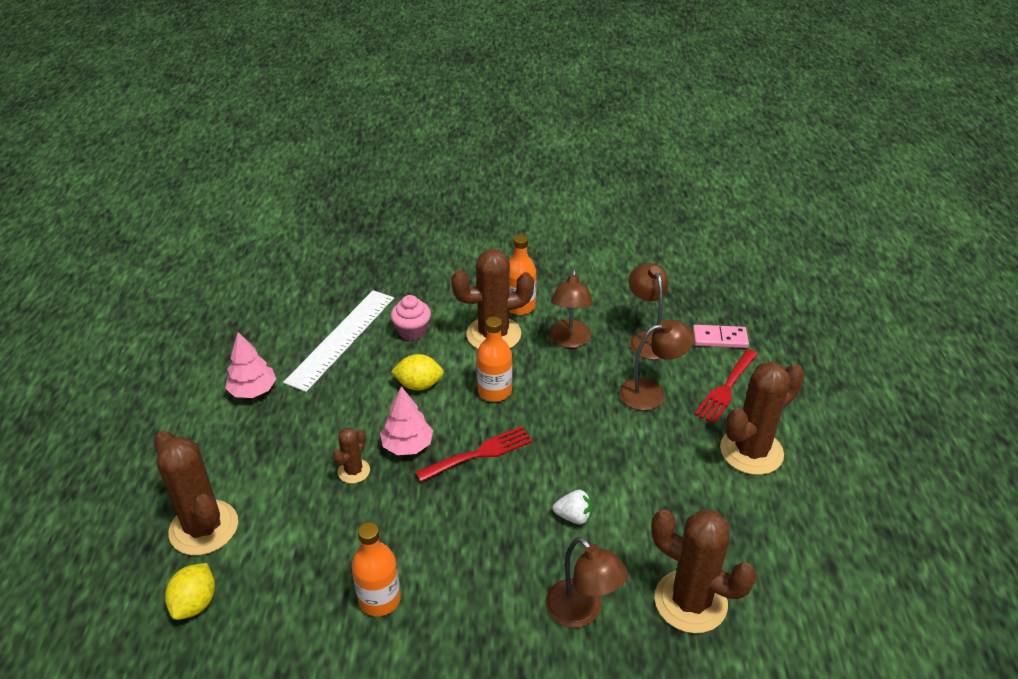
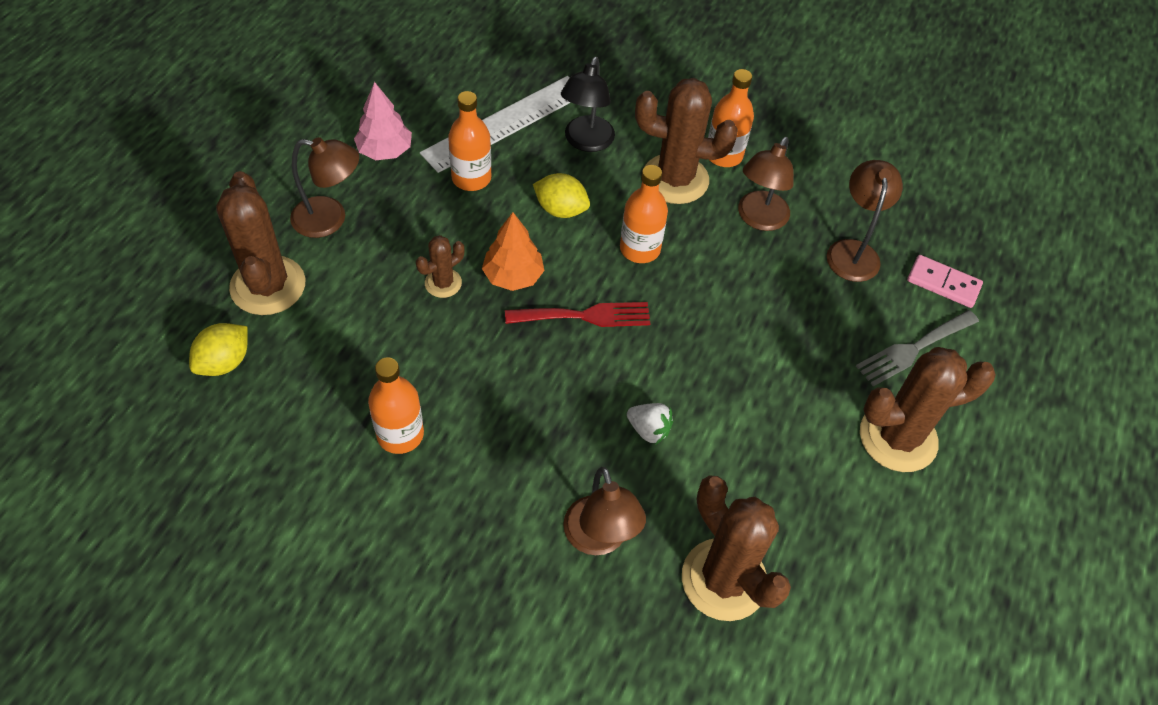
camera: 20 degrees right, 15 degrees up
pink tree [380,386,433,455] -> orange tree [482,212,544,291]
pink cupcake [391,295,431,341] -> black lamp [561,57,615,152]
brown lamp [619,320,694,411] -> brown lamp moved to [290,137,359,238]
red fork [694,349,758,424] -> grey fork [856,310,979,386]
none -> orange bottle [448,91,491,191]

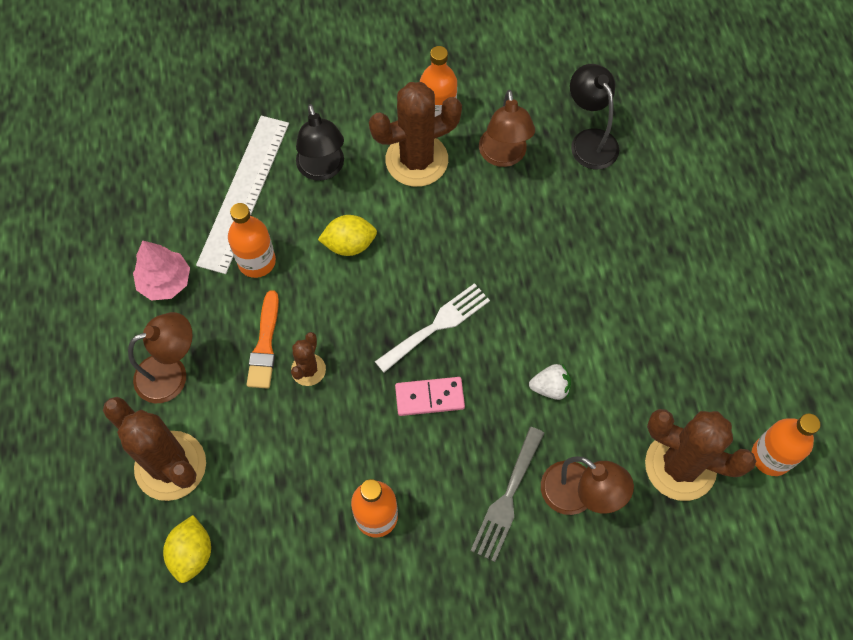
camera: 30 degrees left, 10 degrees up
orange tree [482,212,544,291] -> none
red fork [505,302,650,327] -> white fork [375,283,490,372]
orange bottle [620,165,668,263] -> orange bottle moved to [752,413,820,476]
brown lamp [827,160,903,282] -> black lamp [570,64,619,170]
grey fork [856,310,979,386] -> grey fork moved to [471,427,544,562]
brown cactus [860,347,996,472] -> none
pink domino [907,255,983,308] -> pink domino moved to [395,377,465,416]
none -> orange brush [247,290,279,389]

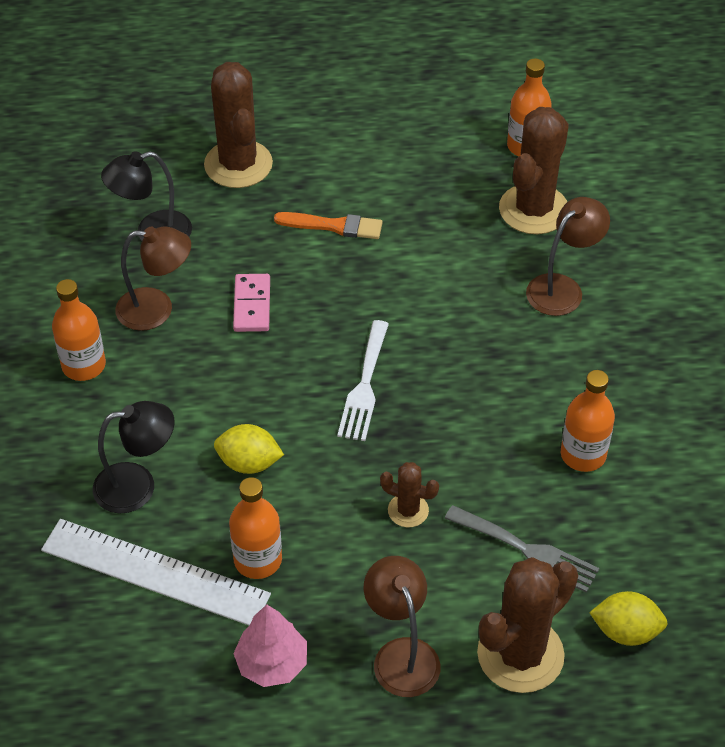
camera: 85 degrees left, 15 degrees down
orange brush [247,290,279,389] -> orange brush moved to [274,212,383,239]
yellow lemon [318,215,377,256] -> yellow lemon turned 75 degrees counterclockwise [214,424,284,474]
brown cactus [369,82,462,187] -> brown cactus moved to [204,62,273,188]
white fork [375,283,490,372] -> white fork turned 135 degrees counterclockwise [337,320,389,441]
pink domino [395,377,465,416] -> pink domino moved to [233,274,270,332]
grey fork [471,427,544,562] -> grey fork moved to [445,505,599,593]
white strawberry [529,364,571,400] -> none

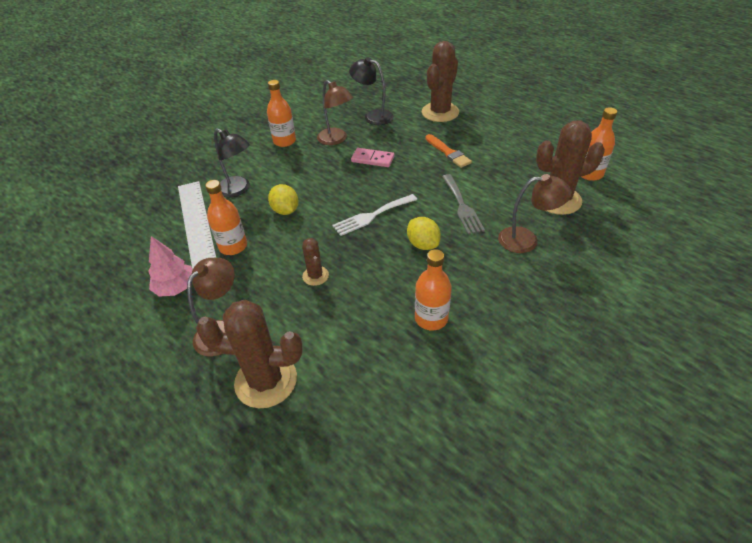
camera: 50 degrees right, 5 degrees down
pink domino [233,274,270,332] -> pink domino turned 60 degrees clockwise [351,148,394,167]
grey fork [445,505,599,593] -> grey fork moved to [442,174,485,234]
yellow lemon [589,591,668,646] -> yellow lemon moved to [407,217,441,250]

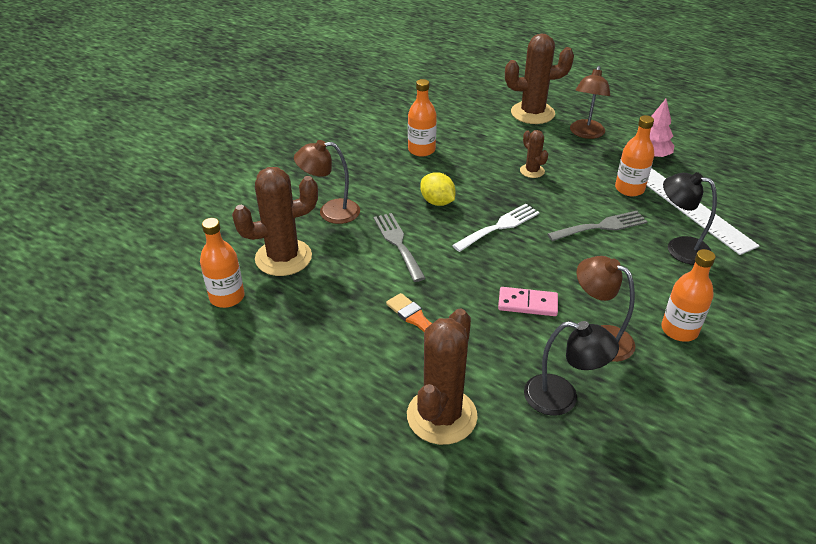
camera: 170 degrees right, 5 degrees down
yellow lemon [268,184,298,215] -> grey fork [547,211,648,241]

